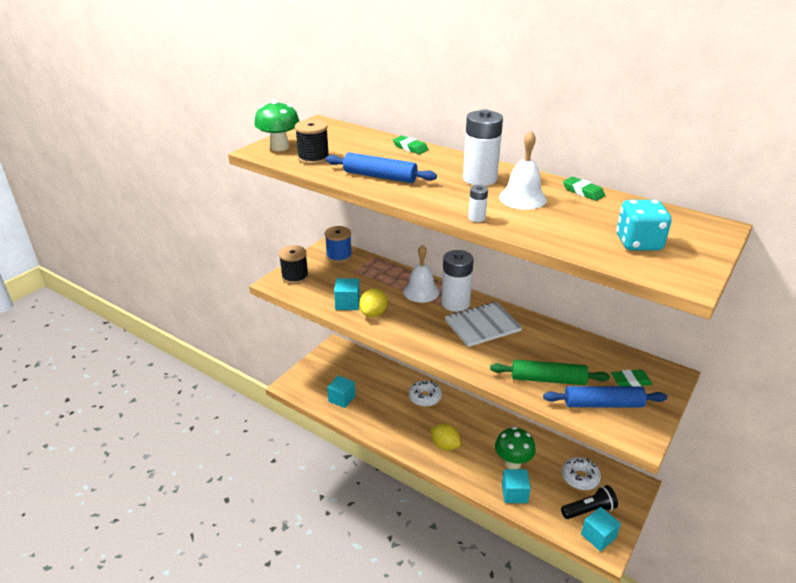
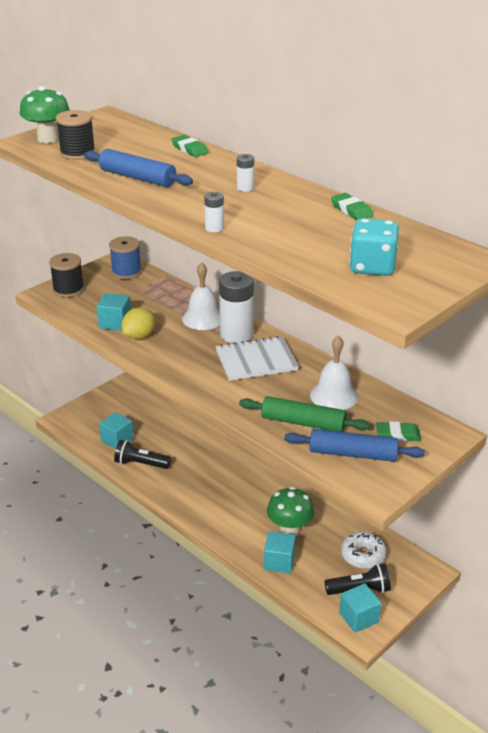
camera: 10 degrees right, 0 degrees up
white donut [409,380,442,407] -> none
yellow lemon [431,424,461,450] -> none
white battery [463,109,503,186] -> white battery [237,154,254,192], size x0.45
white bell [499,131,547,210] -> white bell moved to [310,336,358,410]
none -> black flashlight [114,440,171,469]

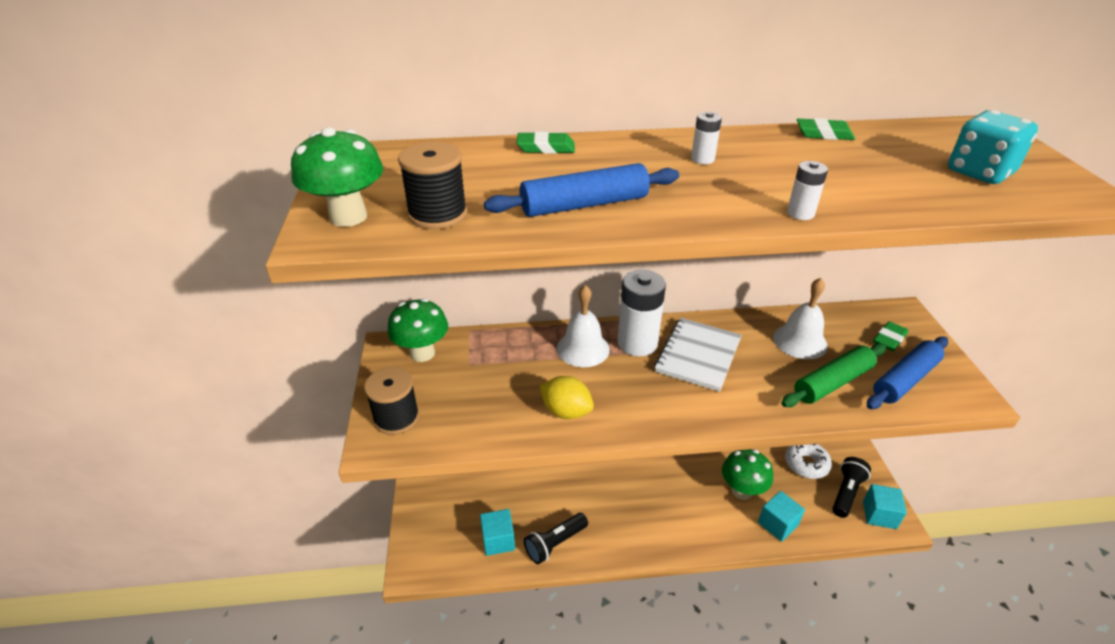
camera: 50 degrees left, 5 degrees up
turquoise cube [97,293,131,331] -> none
blue spool [109,236,142,279] -> green mushroom [387,298,448,362]
yellow lemon [122,307,155,339] -> yellow lemon turned 45 degrees counterclockwise [540,376,594,419]

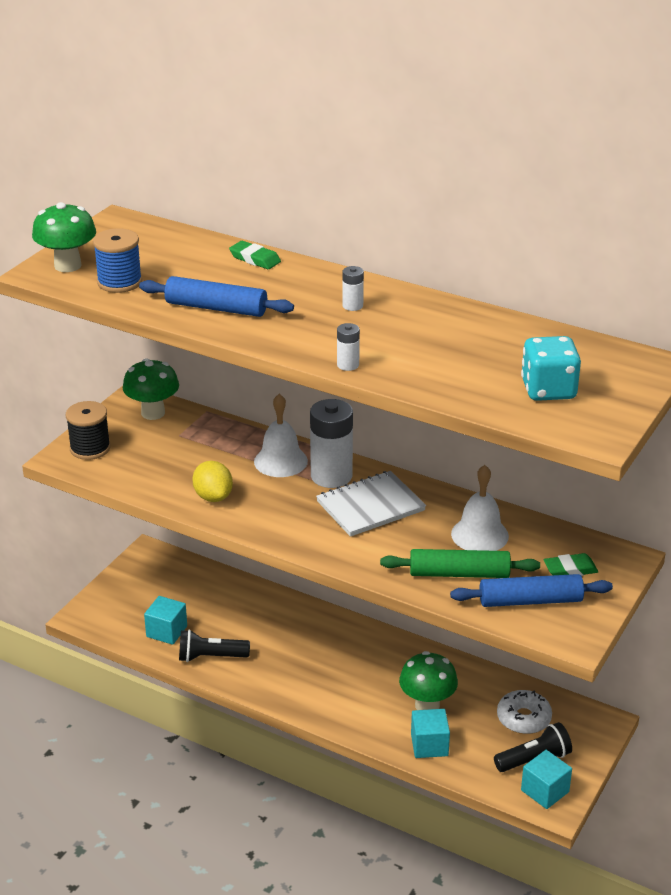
camera: 35 degrees right, 5 degrees down
black spool [398,142,467,229] -> blue spool [93,228,142,293]
green eraser [797,118,855,140] -> none

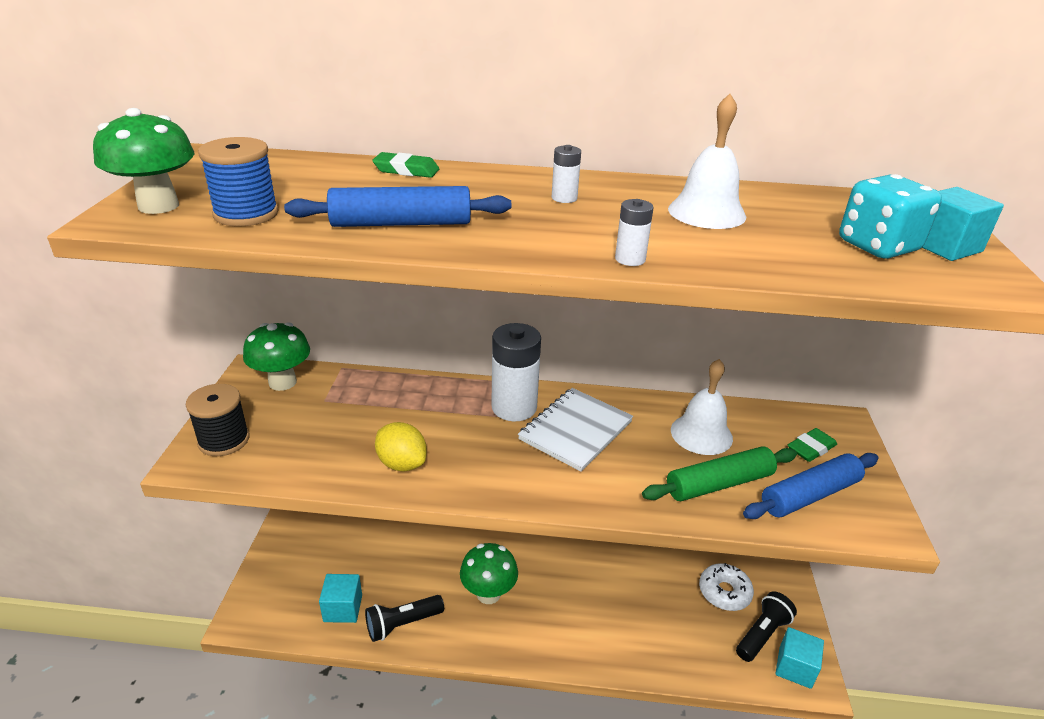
camera: 25 degrees left, 0 degrees up
white bell [254,394,308,477] -> white bell moved to [668,94,746,229]
green mushroom [399,651,458,710] -> green mushroom moved to [460,543,518,604]
turquoise cube [411,709,450,758] -> turquoise cube moved to [922,187,1004,261]

